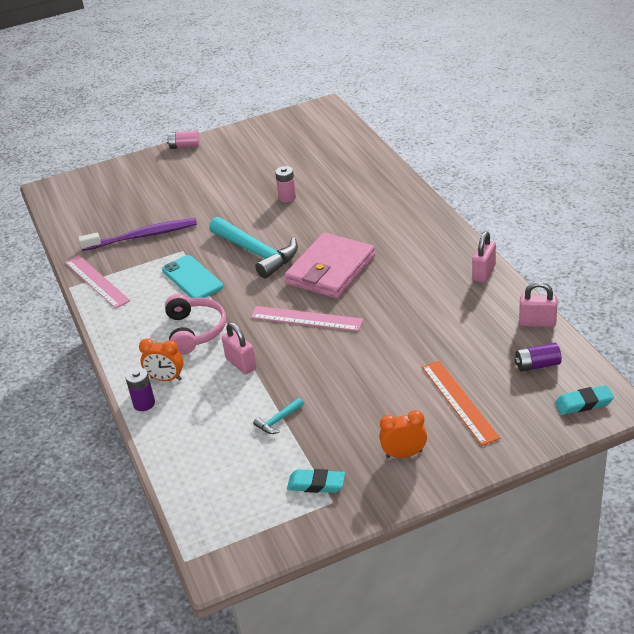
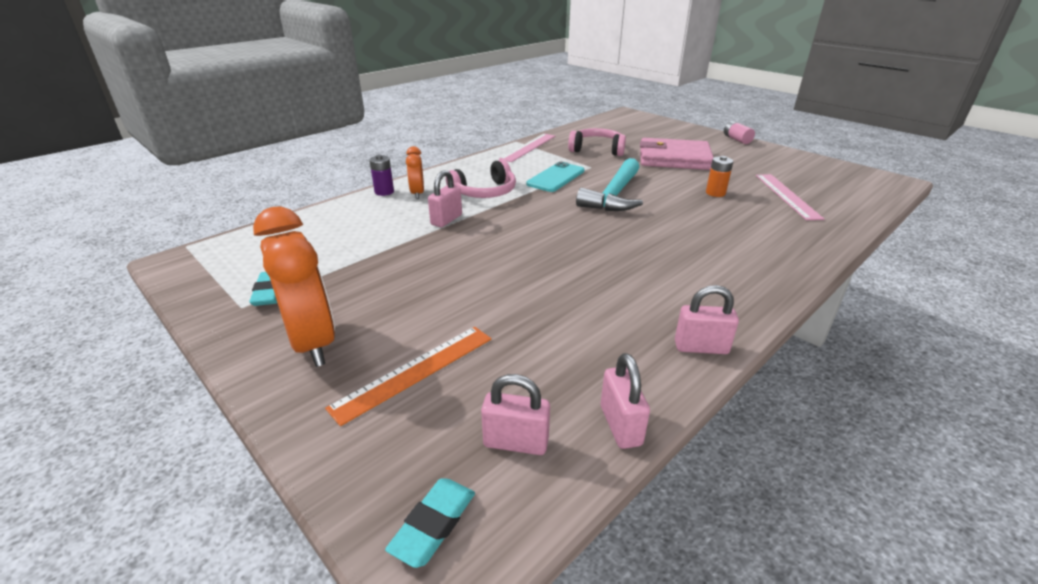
camera: 65 degrees right, 5 degrees down
purple toothbrush [79,218,197,251] -> pink headphones [568,128,626,156]
pink ruler [251,306,363,331] -> pink ruler moved to [756,174,824,220]
turquoise hammer [253,398,304,434] -> none
pink battery [275,166,296,202] -> orange battery [706,156,733,197]
pink wallet [284,233,375,299] -> pink wallet moved to [640,138,714,170]
orange clock [379,410,427,458] -> orange clock [253,206,335,367], size x1.92
purple battery [515,343,562,372] -> pink padlock [481,374,550,455]
turquoise eraser [555,385,614,415] -> turquoise eraser turned 60 degrees clockwise [385,478,475,568]

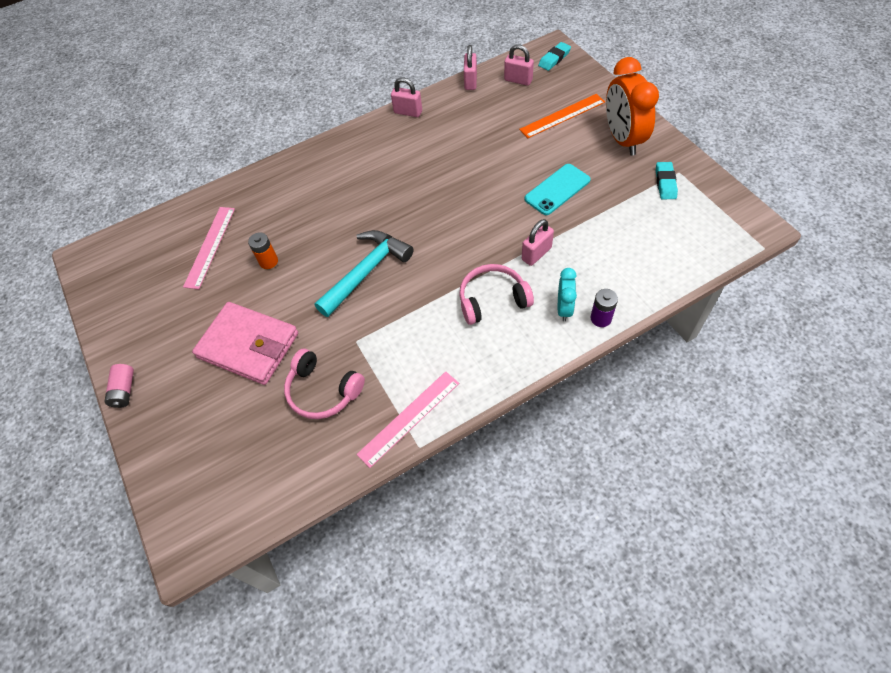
camera: 160 degrees left, 25 degrees up
orange clock [406,146,424,199] -> turquoise clock [558,268,577,321]
turquoise phone [526,162,584,192] -> turquoise phone moved to [524,164,591,215]

